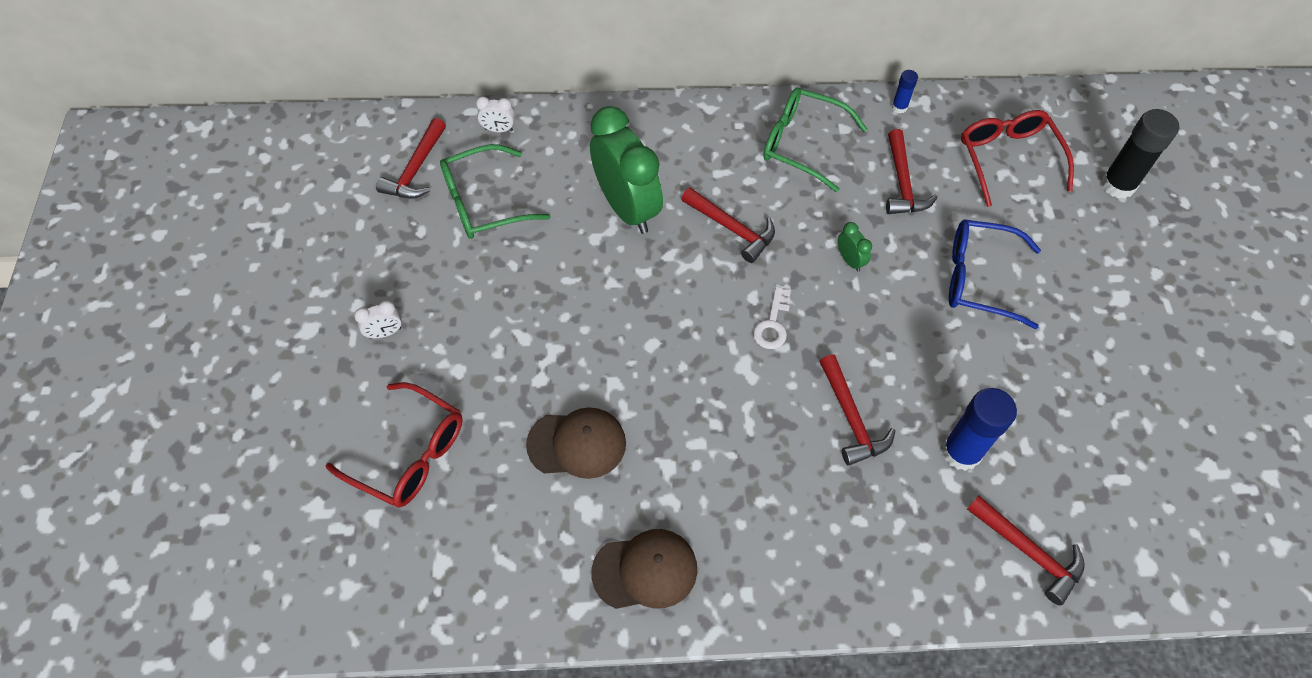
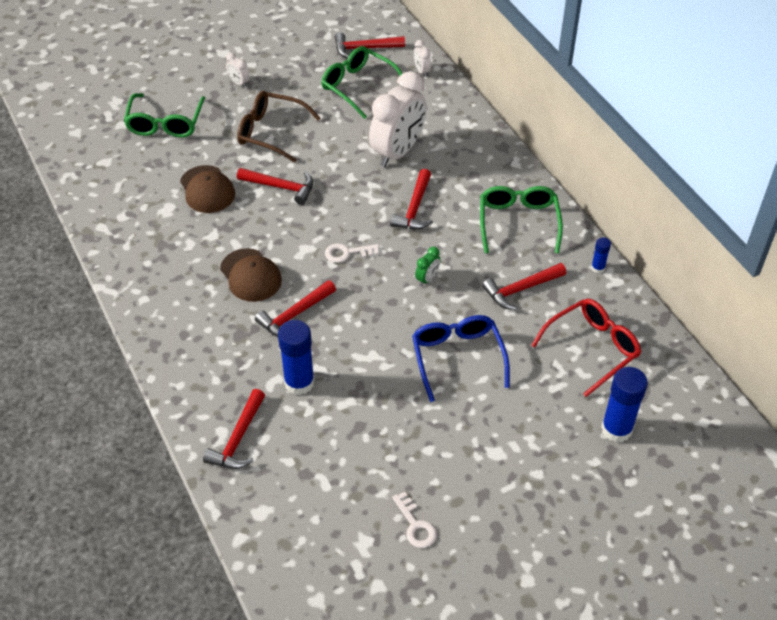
camera: 65 degrees right, 10 degrees down
red glasses [325,382,463,508] -> green glasses [124,93,205,138]
green clock [590,106,663,234] -> white clock [369,71,427,167]
brown cap [591,529,697,609] -> brown cap moved to [220,248,282,302]
black glue stick [1101,109,1179,198] -> blue glue stick [601,367,648,442]
none -> brown glasses [237,91,321,163]
none -> red hammer [237,168,313,205]
none -> white key [392,492,437,548]

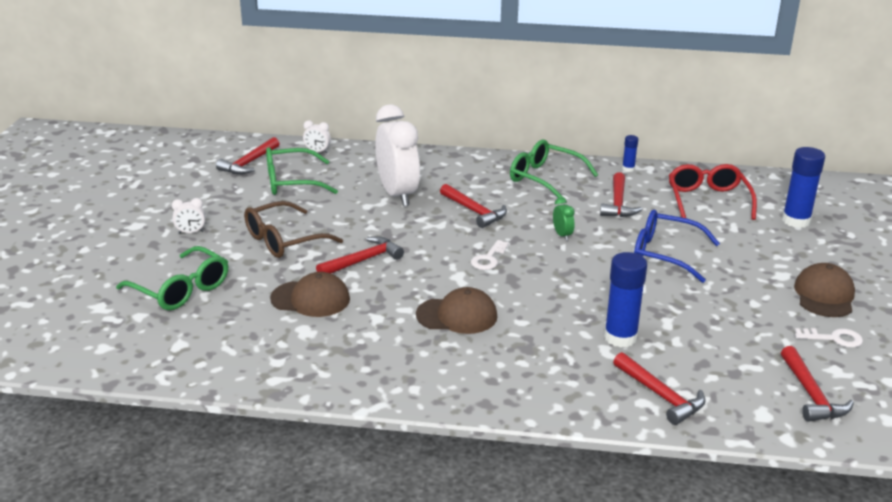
camera: 55 degrees left, 20 degrees down
red hammer [255,280,336,337] -> red hammer moved to [781,346,854,422]
none -> brown cap [794,263,855,317]

